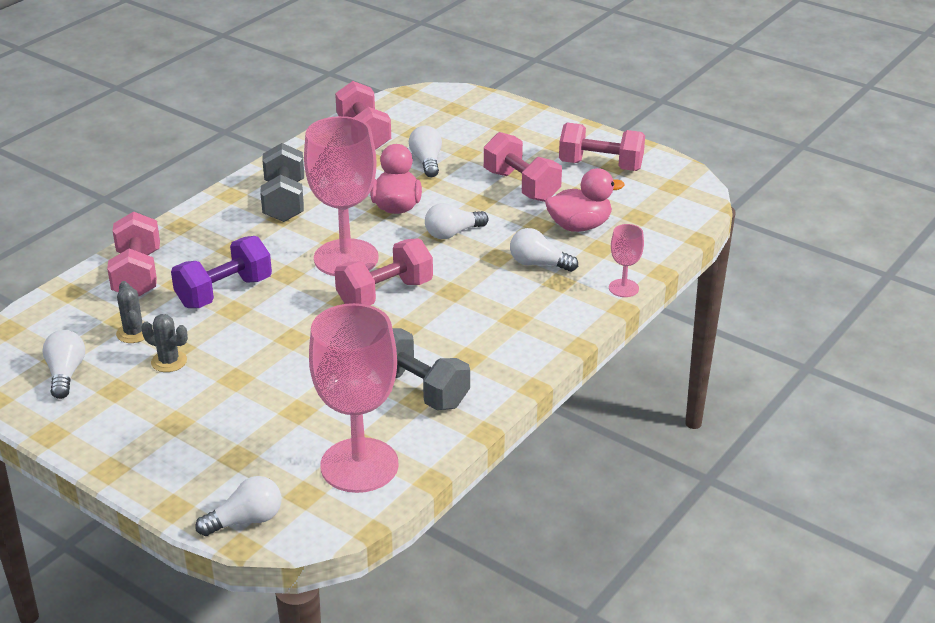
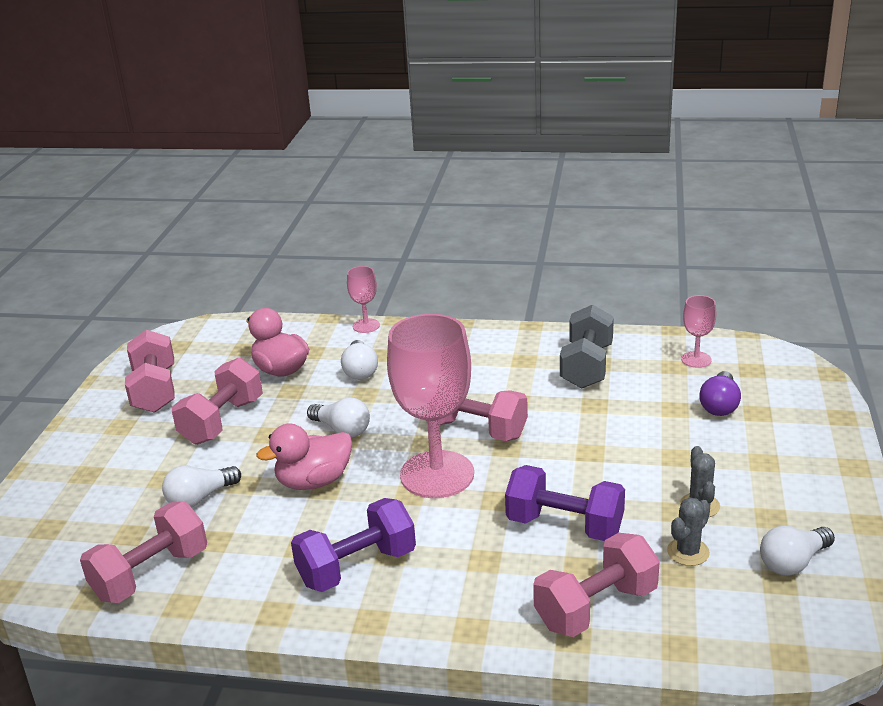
camera: 115 degrees left, 5 degrees down
white light bulb [195,476,281,536] -> none
grey dumbbell [260,143,304,222] -> purple dumbbell [291,498,416,592]
pink goblet [309,303,399,493] -> pink goblet [681,295,716,368], size x0.46
none -> purple light bulb [699,371,741,416]

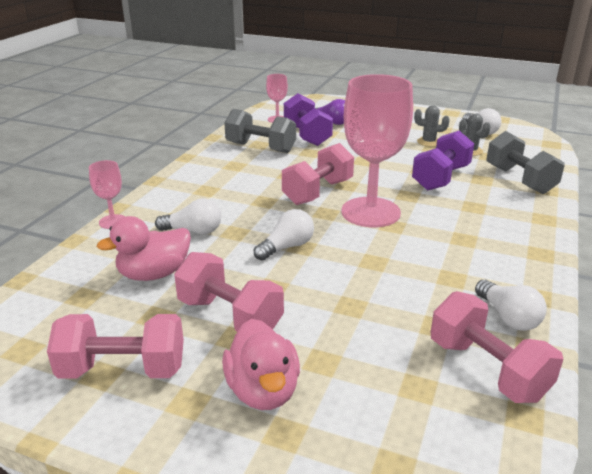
camera: 80 degrees left, 0 degrees up
white light bulb [162,465,241,508] -> white light bulb moved to [475,280,547,331]
pink duck [257,423,352,490] -> pink duck moved to [222,319,300,410]
purple dumbbell [291,498,416,592] -> purple dumbbell moved to [284,93,333,146]
pink dumbbell [533,533,660,637] -> grey dumbbell [486,131,564,194]

